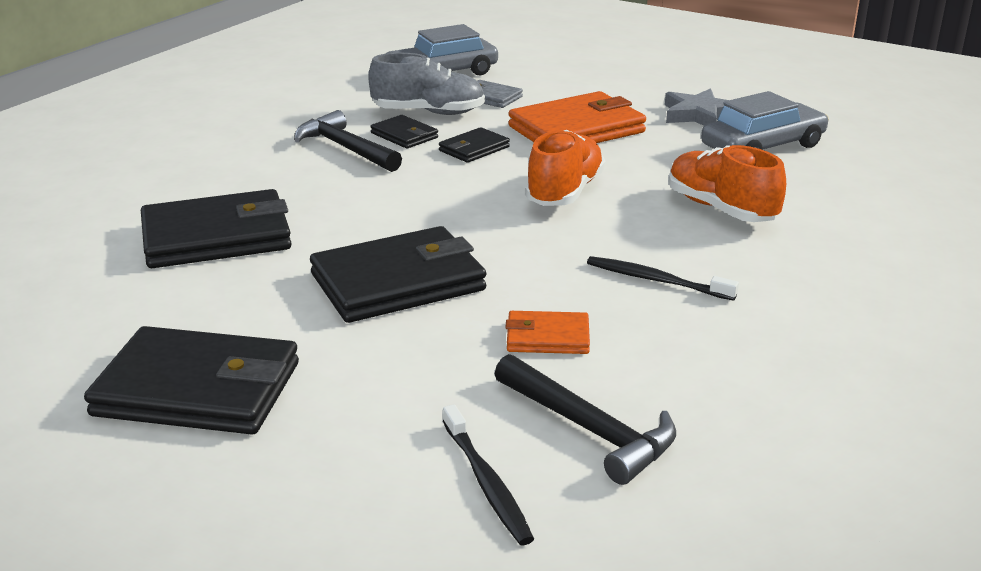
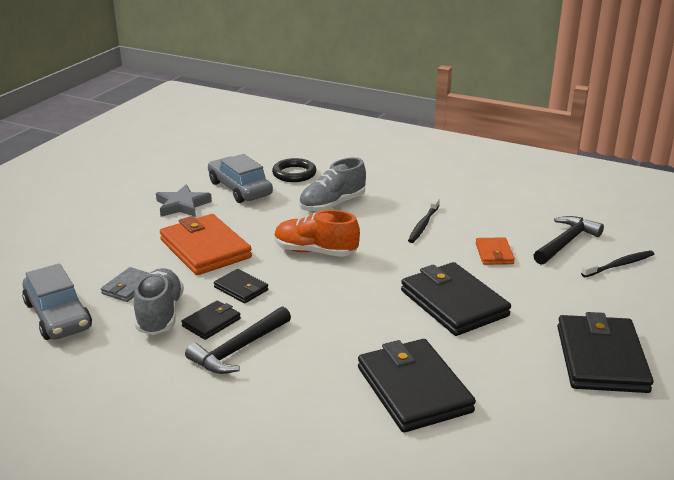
camera: 95 degrees left, 0 degrees up
orange shoe [668,145,786,222] -> grey shoe [299,158,366,213]
none -> black ring [272,158,317,182]

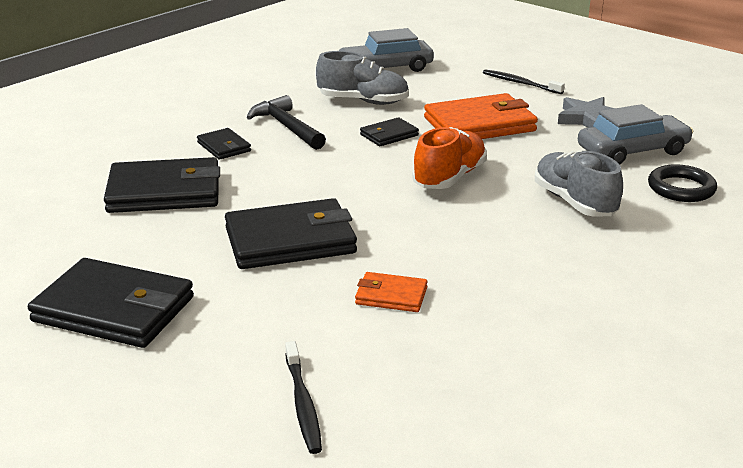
camera: 105 degrees right, 0 degrees up
grey wallet [101,267,149,302] -> none
black wallet [181,300,241,340] -> black wallet moved to [197,128,251,160]
black toothbrush [408,198,440,243] -> black toothbrush moved to [483,69,565,94]
black hammer [533,216,604,265] -> none

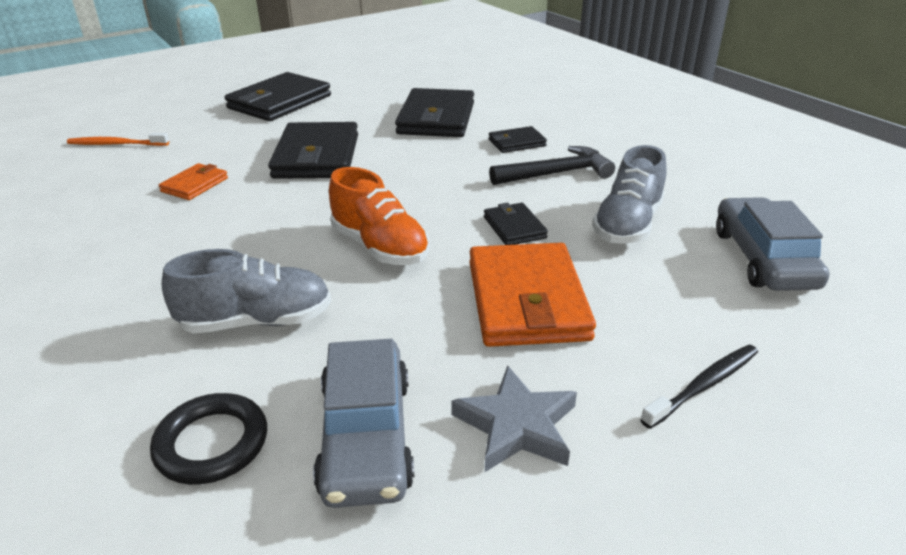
camera: 105 degrees right, 5 degrees up
black toothbrush [285,341,322,454] -> orange toothbrush [67,133,169,146]

